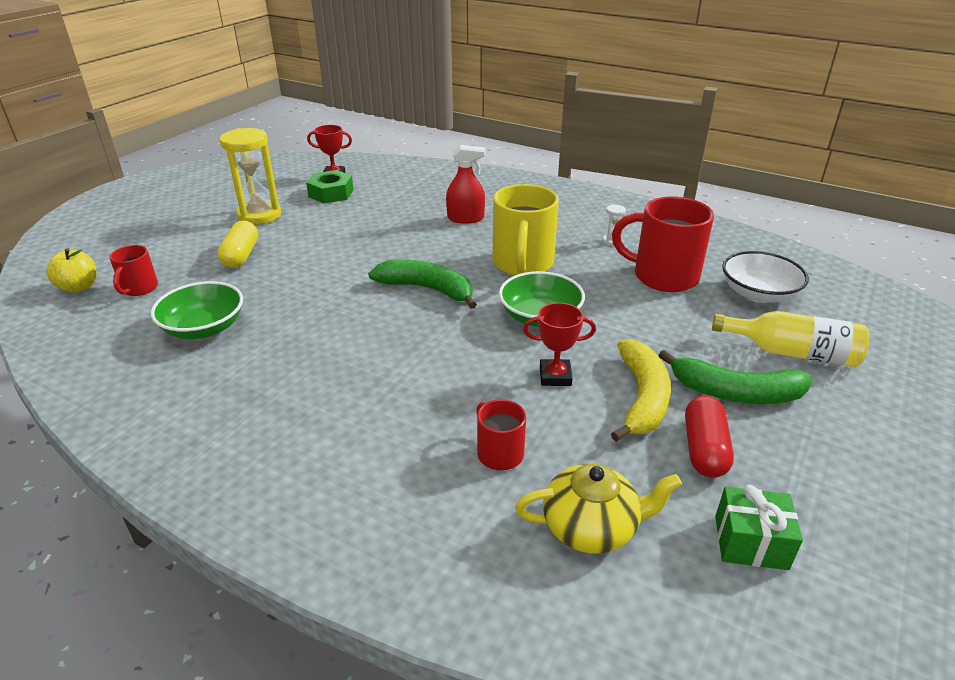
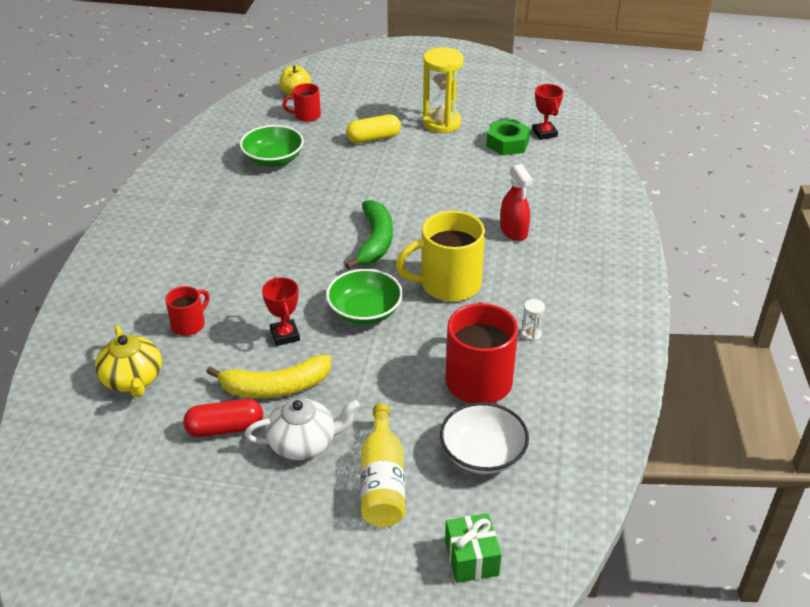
camera: 70 degrees right, 5 degrees up
green banana [658,350,812,404] -> white teapot [245,398,360,460]
green gift [715,485,803,570] -> green gift moved to [445,513,502,583]

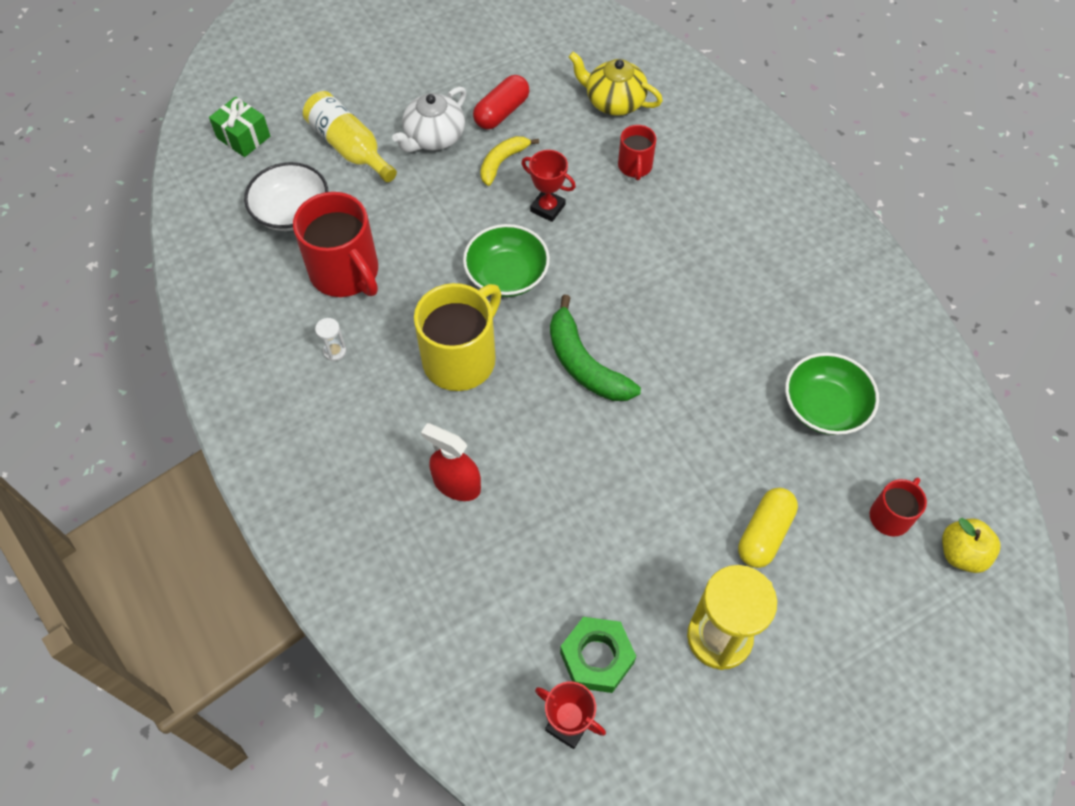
camera: 140 degrees right, 20 degrees up
yellow banana [206,355,331,398] -> yellow banana [480,136,539,186], size x0.64

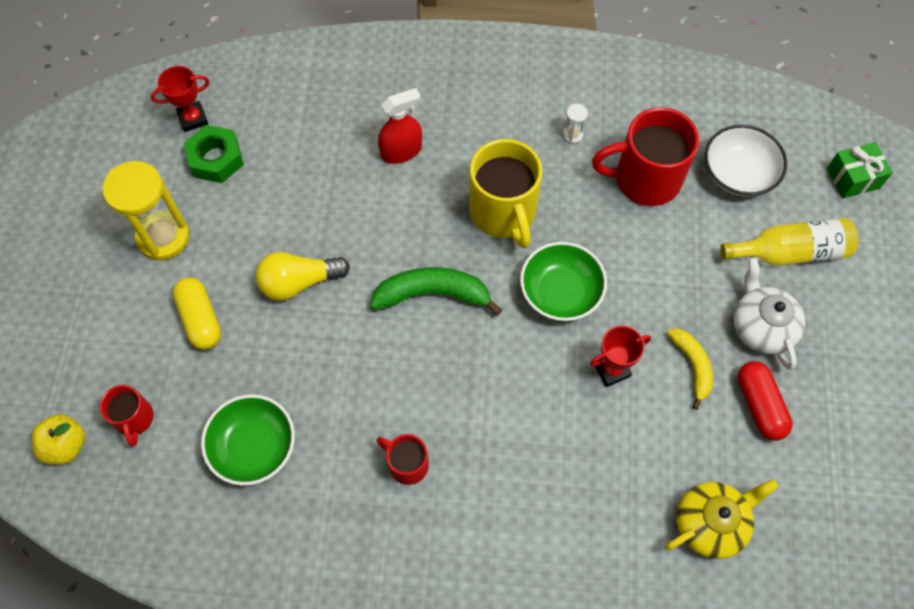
camera: 125 degrees right, 5 degrees up
red mug [618,125,656,180] -> red mug moved to [376,434,429,485]
none -> yellow light bulb [256,252,350,301]

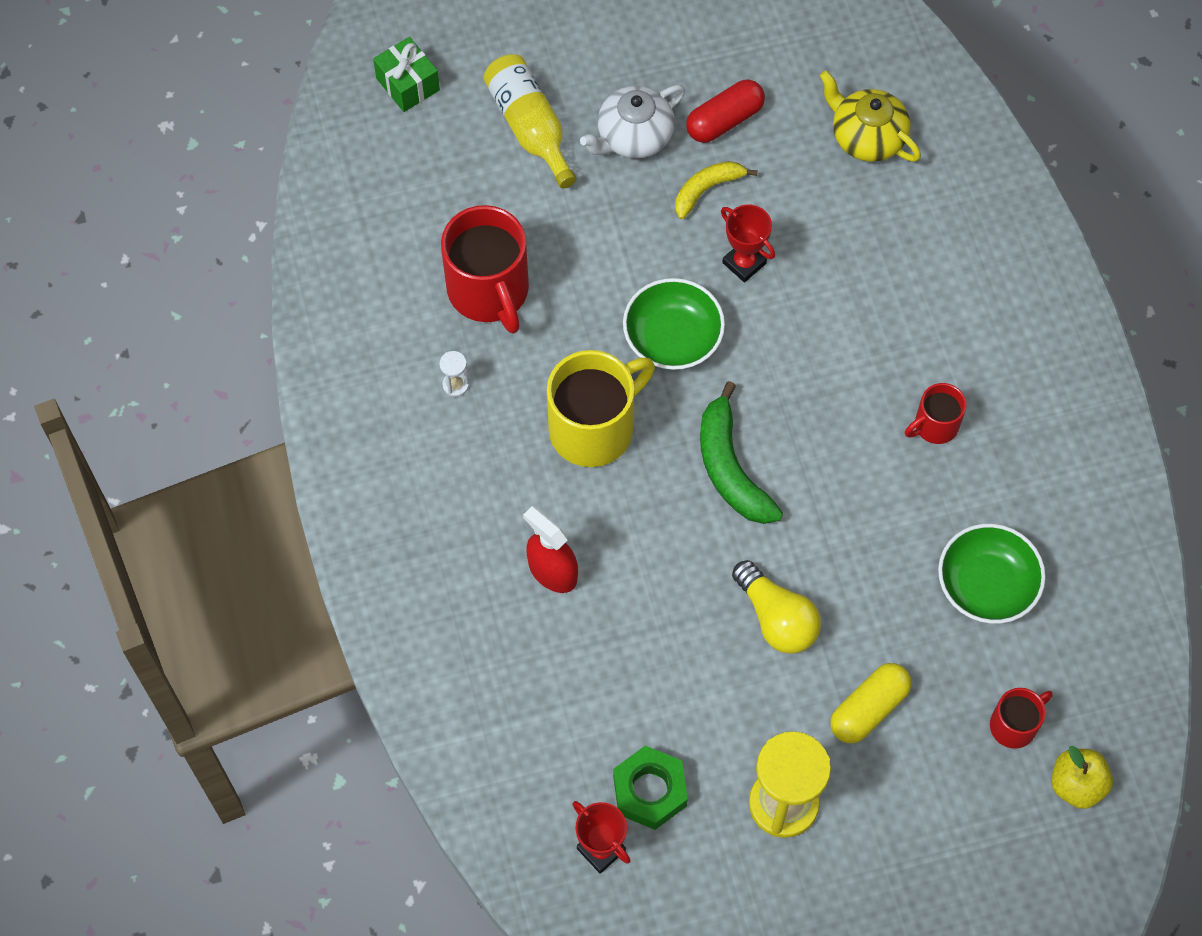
camera: 110 degrees left, 0 degrees up
red mug [376,434,429,485] -> red mug turned 45 degrees clockwise [905,383,966,444]
white bowl [705,125,787,197] -> none

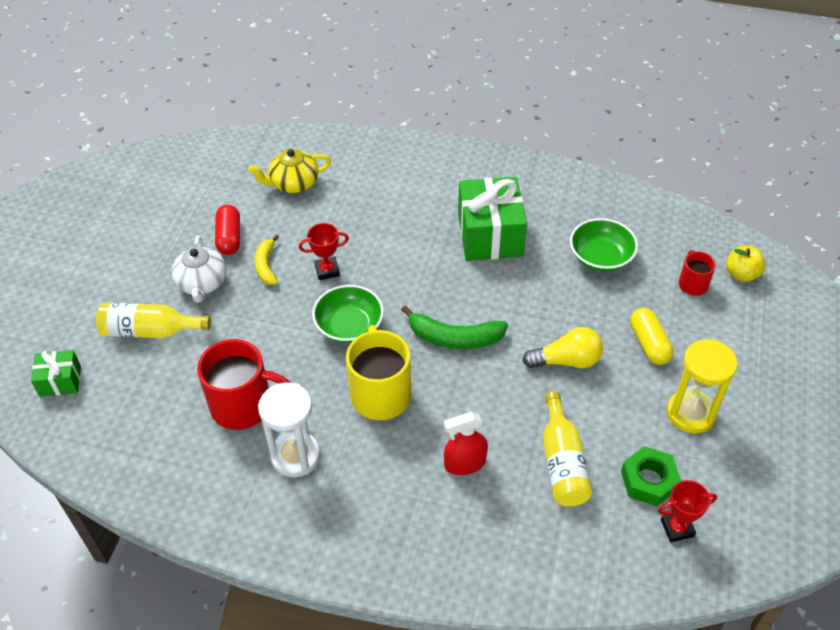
camera: 60 degrees left, 15 degrees down
white hourglass [439,351,469,397] -> white hourglass [258,382,320,477], size x2.45
red mug [905,383,966,444] -> green gift [458,177,527,261]
none -> yellow bottle [543,391,592,507]

